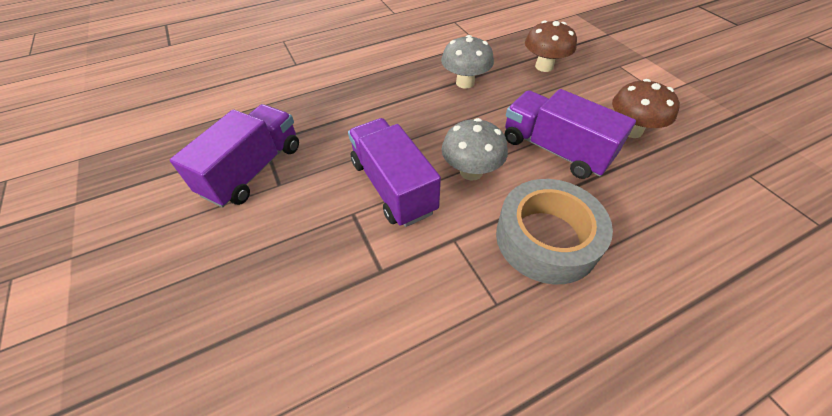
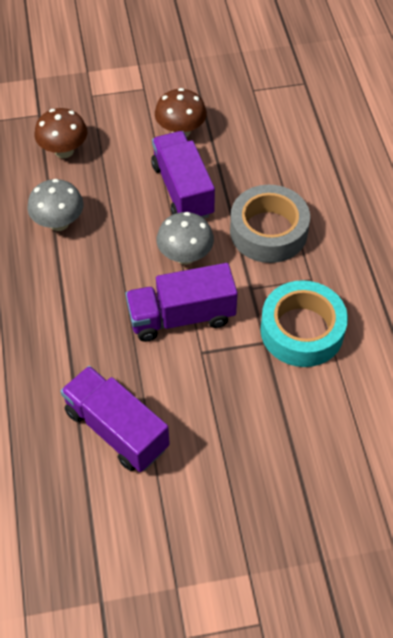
camera: 75 degrees left, 5 degrees up
purple truck [505,89,636,179] -> purple truck turned 105 degrees clockwise [151,131,215,218]
none -> turquoise tape [260,280,348,367]

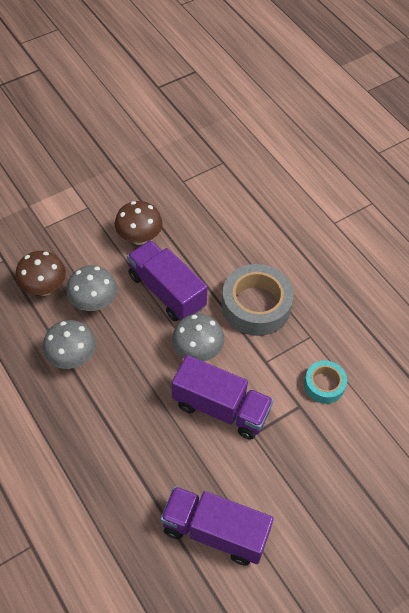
camera: 25 degrees left, 0 degrees up
purple truck [125,263,238,342] -> purple truck turned 120 degrees counterclockwise [172,355,273,440]
turquoise tape [260,280,348,367] -> turquoise tape [304,361,347,404], size x0.56
none -> grey mushroom [66,265,117,311]

